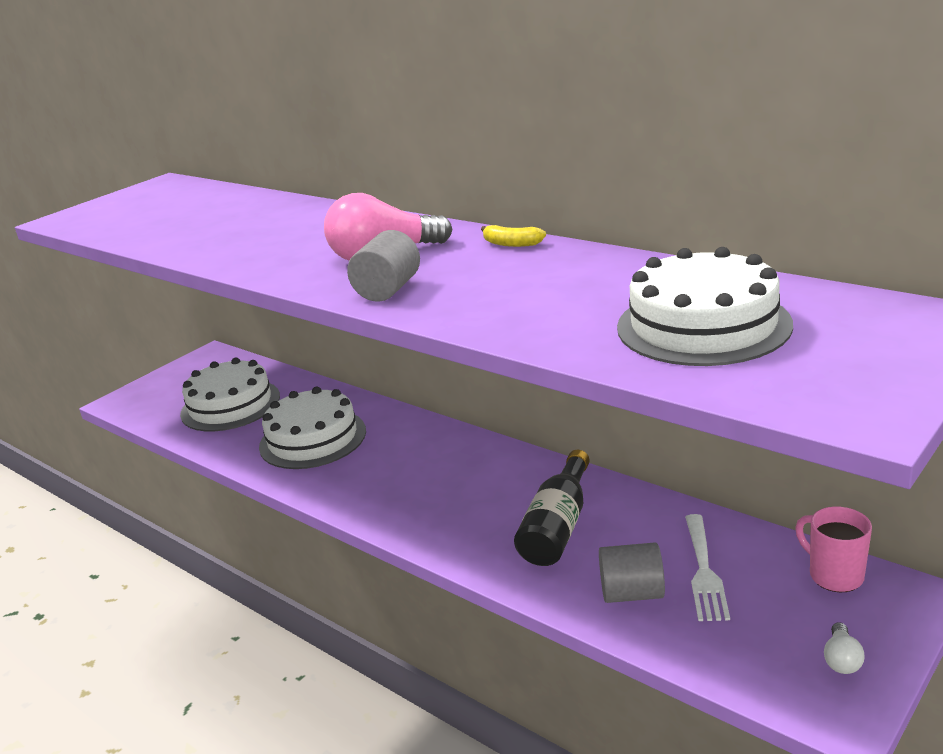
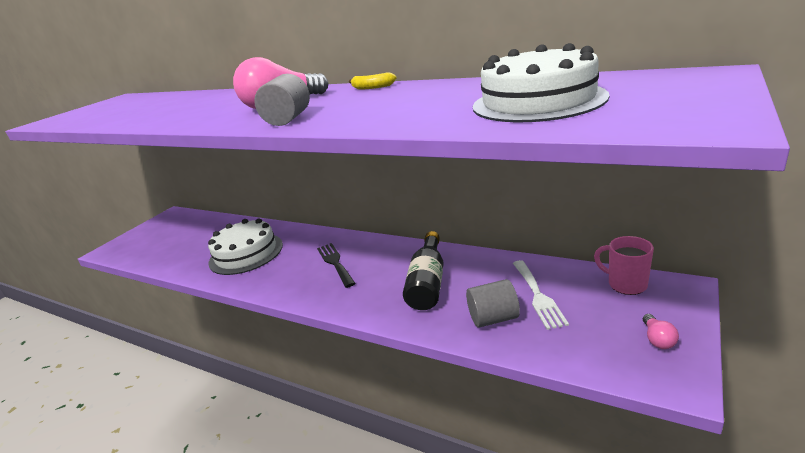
camera: 10 degrees left, 0 degrees up
white cake [180,358,280,431] -> none
white light bulb [824,622,865,674] -> pink light bulb [643,314,679,349]
none -> black fork [317,243,355,288]

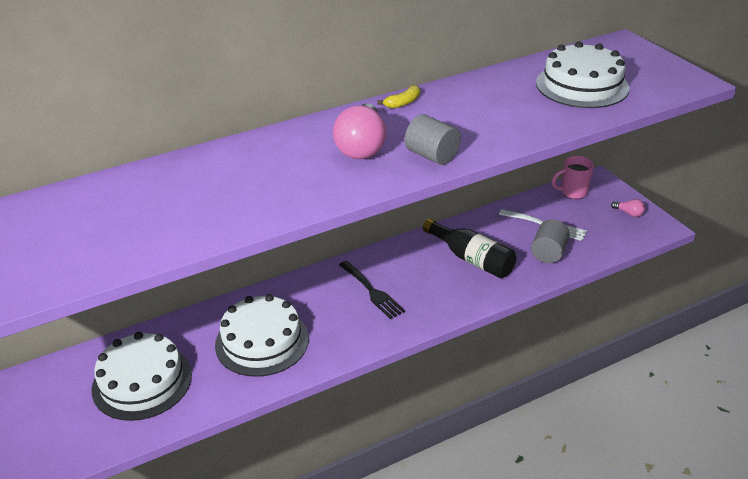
camera: 60 degrees left, 10 degrees up
black fork [317,243,355,288] -> black fork turned 135 degrees counterclockwise [339,260,405,319]
none -> white cake [92,332,192,421]

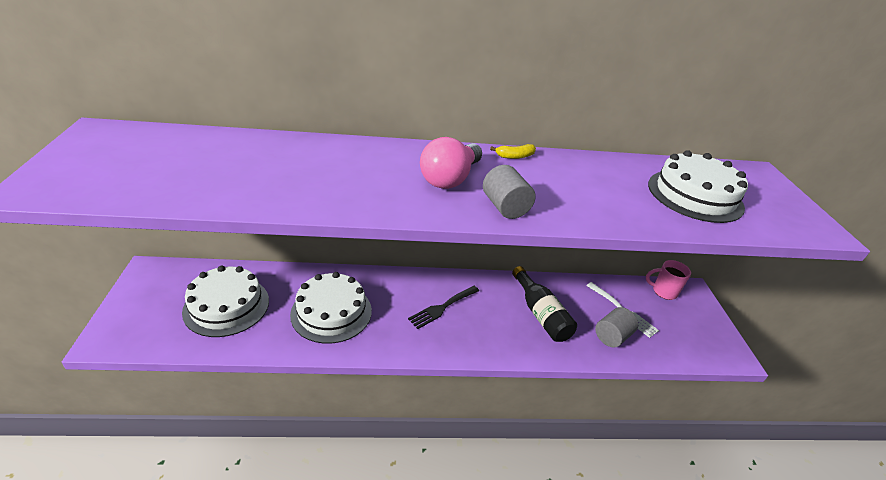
camera: 20 degrees right, 0 degrees up
black fork [339,260,405,319] -> black fork turned 60 degrees clockwise [408,286,479,329]
pink light bulb [611,199,645,217] -> none

